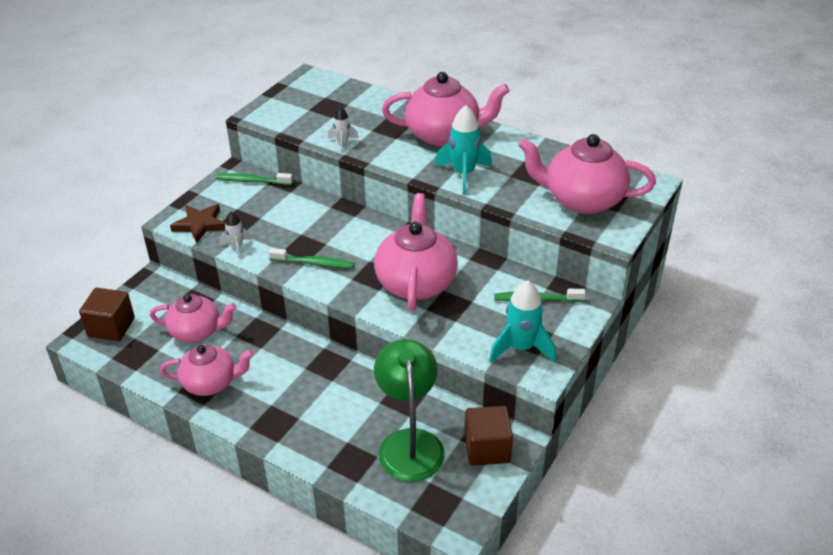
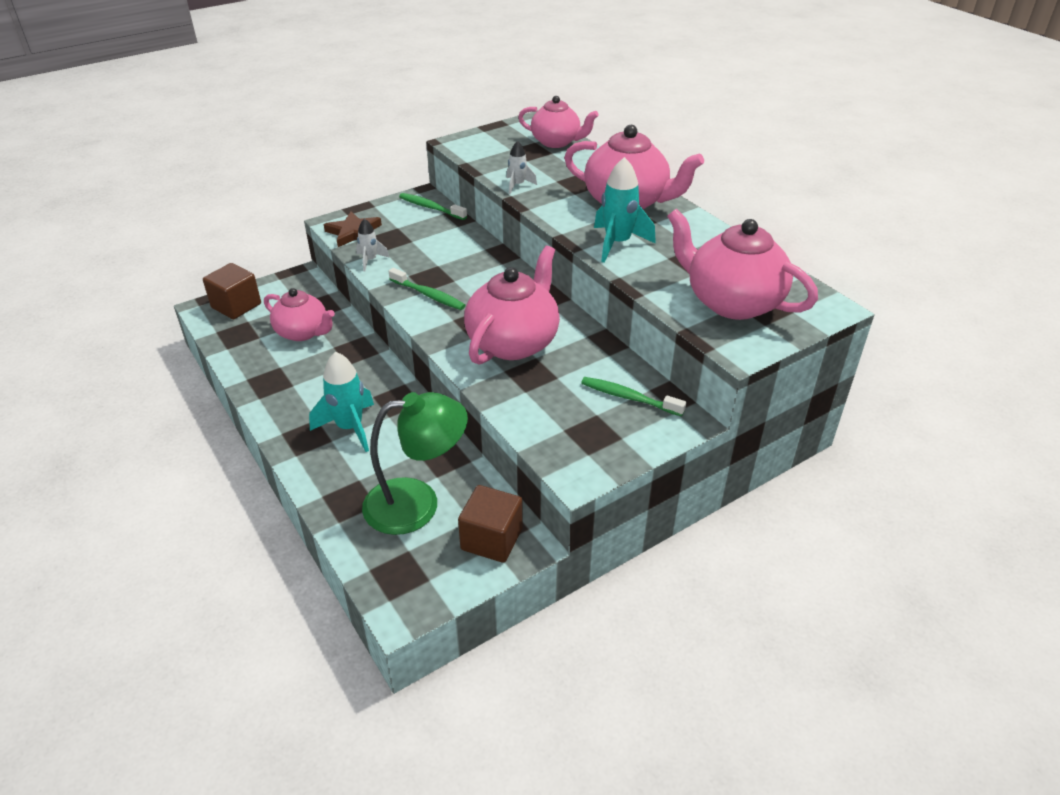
camera: 25 degrees right, 0 degrees up
pink teapot [160,344,254,396] -> pink teapot moved to [518,96,599,148]
green lamp [374,339,445,482] -> green lamp turned 60 degrees clockwise [362,392,468,535]
turquoise rocket [489,280,556,363] -> turquoise rocket moved to [309,352,374,452]

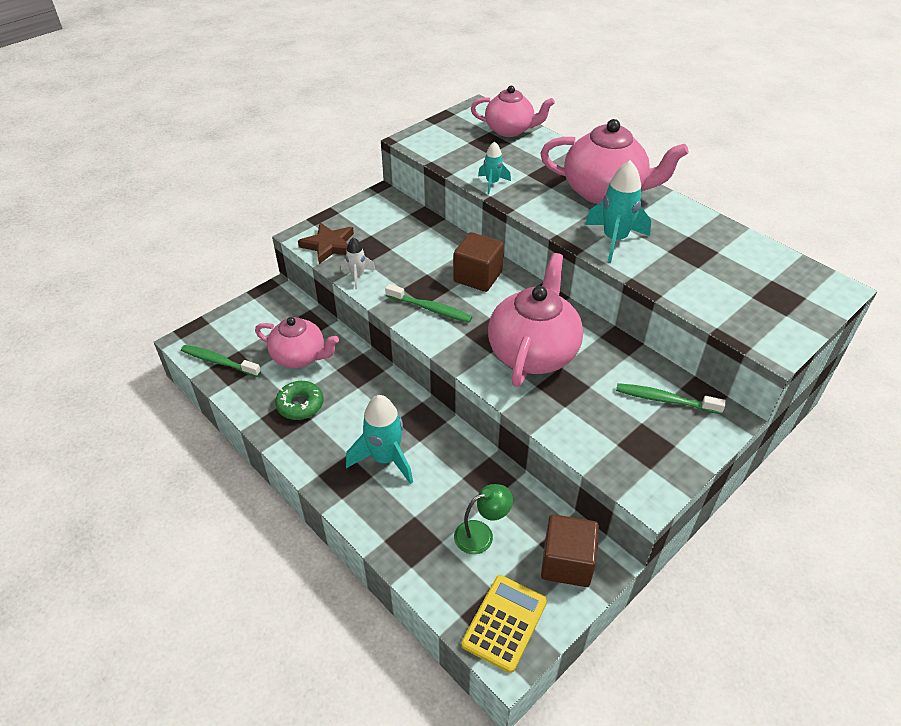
camera: 10 degrees left, 5 degrees up
brown cube [203,263,261,319] -> brown cube moved to [453,232,504,292]
green lamp [362,392,468,535] -> green lamp [454,484,513,554], size x0.52
green toothbrush [399,193,467,220] -> green toothbrush moved to [181,345,261,377]
white rocket [507,141,537,194] -> turquoise rocket [478,141,511,194]
pink teapot [667,209,818,320] -> none
none -> green donut [275,381,323,420]
none -> yellow calculator [461,575,547,673]

